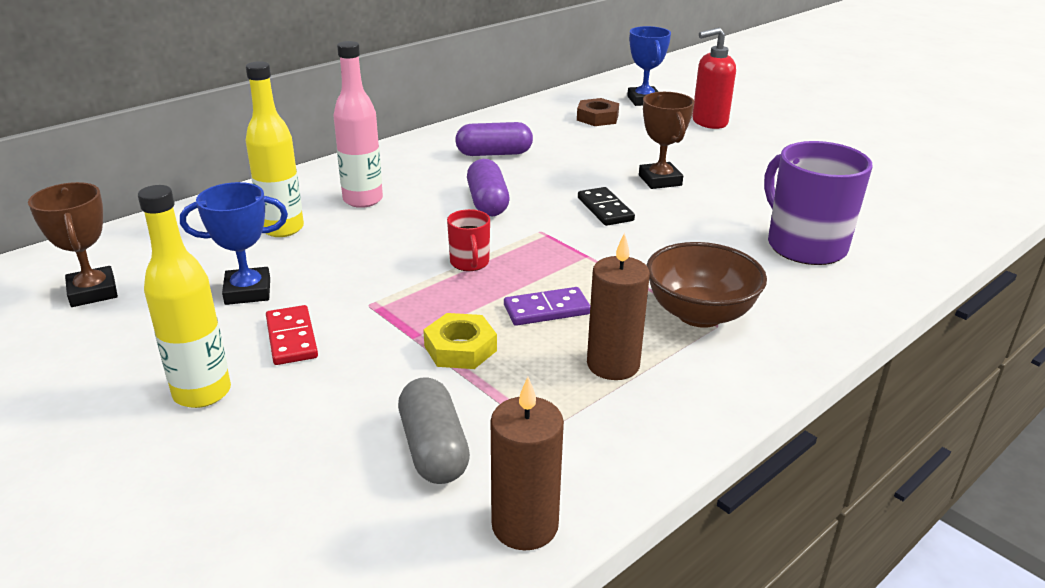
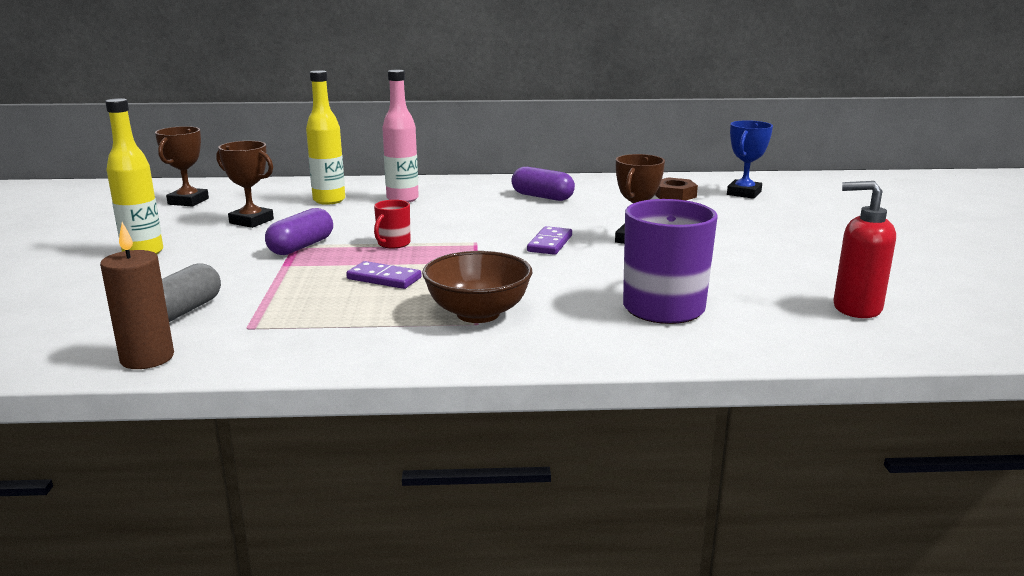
camera: 40 degrees right, 10 degrees down
blue trophy [180,182,288,305] -> brown trophy [216,141,274,228]
red domino [266,305,318,365] -> none
yellow nut [423,313,497,369] -> none
purple capsule [467,159,509,216] -> purple capsule moved to [265,208,333,255]
black domino [578,187,635,226] -> purple domino [527,226,572,255]
brown candle [587,233,650,380] -> none
red soap dispenser [692,27,736,129] -> red soap dispenser moved to [833,181,896,318]

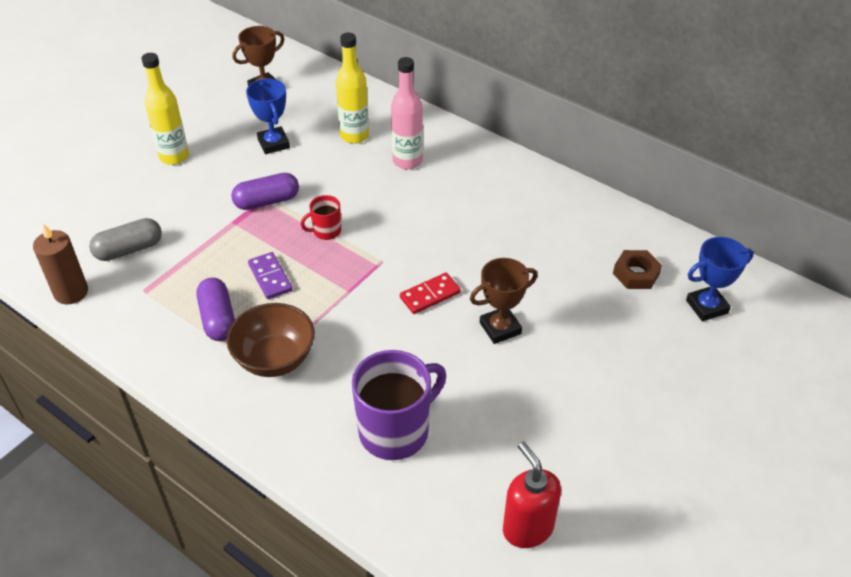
camera: 40 degrees right, 25 degrees up
brown trophy [216,141,274,228] -> blue trophy [246,79,290,154]
purple capsule [511,167,575,201] -> purple capsule moved to [197,278,235,341]
purple domino [527,226,572,255] -> red domino [400,273,461,314]

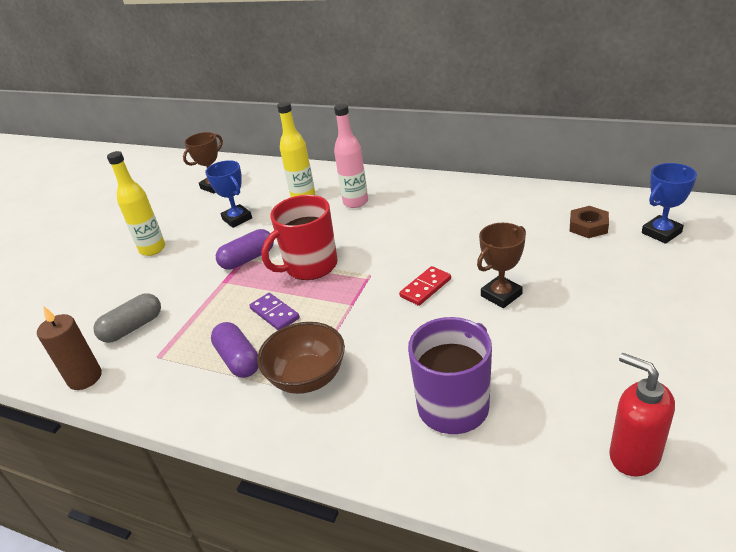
camera: 10 degrees left, 10 degrees down
red mug [300,195,341,240] -> red mug [261,195,338,280], size x2.06

